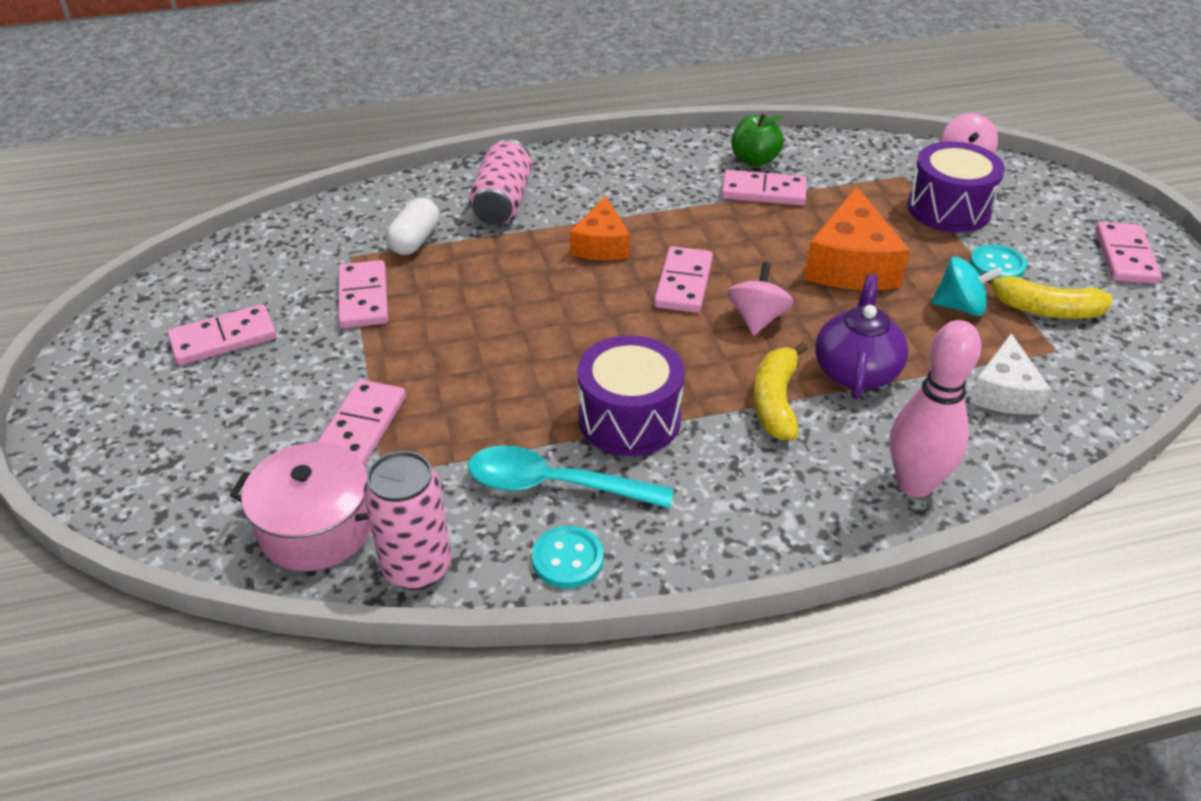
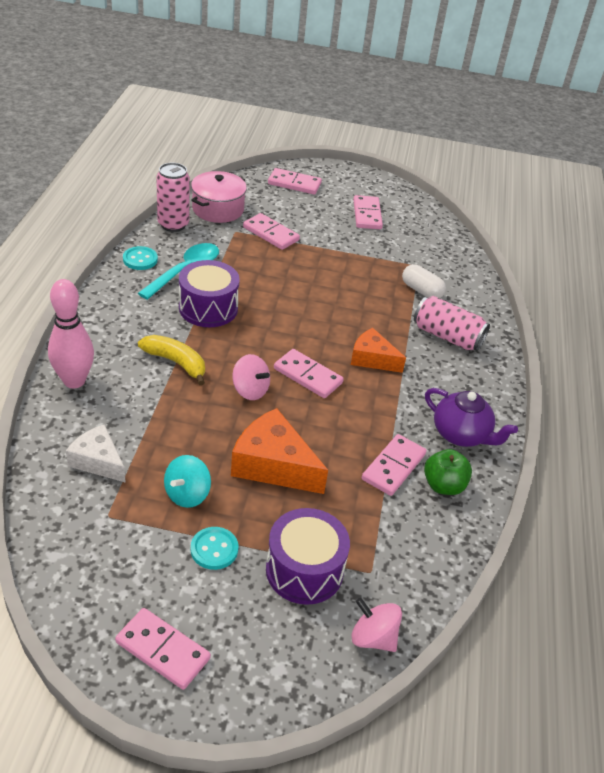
camera: 110 degrees right, 0 degrees up
pink domino [338,260,388,328] -> pink domino moved to [268,168,322,195]
purple teapot [815,274,908,399] -> purple teapot moved to [425,388,518,447]
yellow banana [981,271,1113,319] -> none

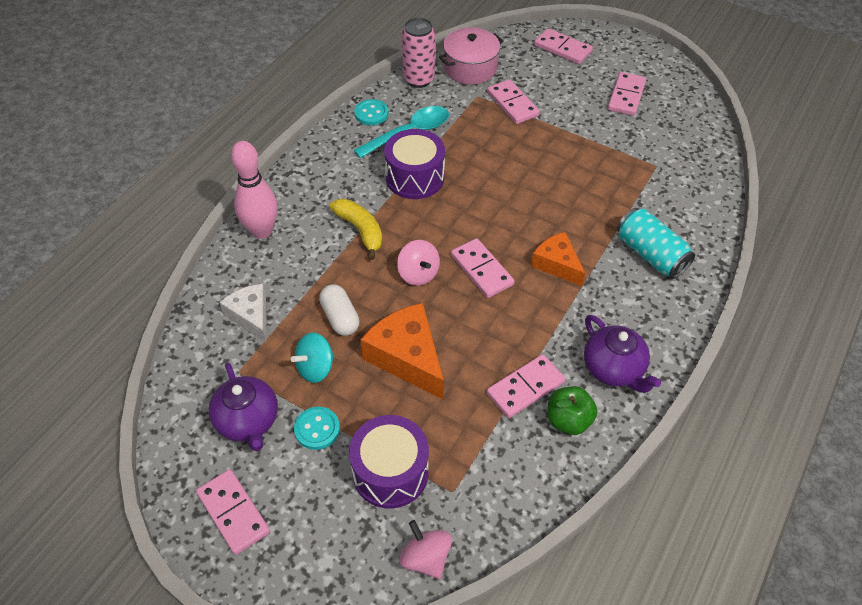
camera: 25 degrees right, 10 degrees up
white capsule [402,264,446,298] -> white capsule moved to [319,285,360,336]
pink can [414,296,490,351] -> turquoise can [617,208,695,279]
none -> purple teapot [209,362,278,451]

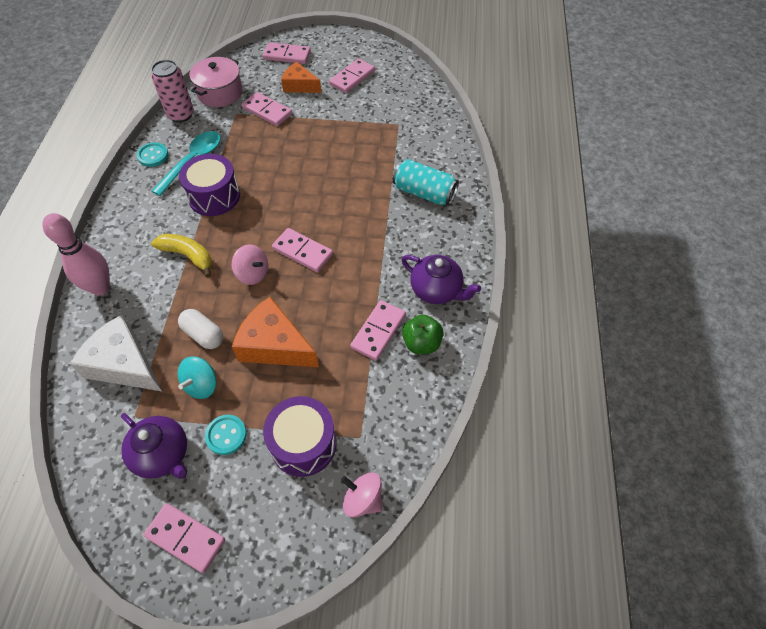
camera: 25 degrees left, 5 degrees up
white cheese [219,284,266,343] -> white cheese [70,315,162,391], size x1.56
orange cheese [531,232,585,286] -> orange cheese moved to [281,62,321,93]
pink domino [608,72,646,116] -> pink domino turned 45 degrees clockwise [329,58,375,93]

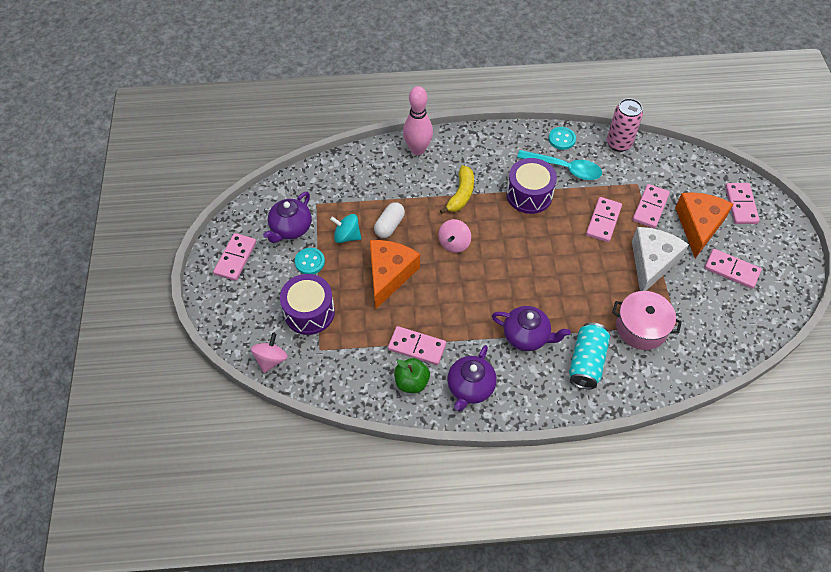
camera: 80 degrees right, 0 degrees up
white cheese [70,315,162,391] -> white cheese moved to [632,227,689,291]
pink pot [190,57,243,107] -> pink pot moved to [612,291,682,350]
pink domino [272,228,333,272] -> pink domino moved to [586,197,622,242]
orange cheese [281,62,321,93] -> orange cheese [675,192,733,258], size x1.56
none -> purple teapot [492,306,571,351]

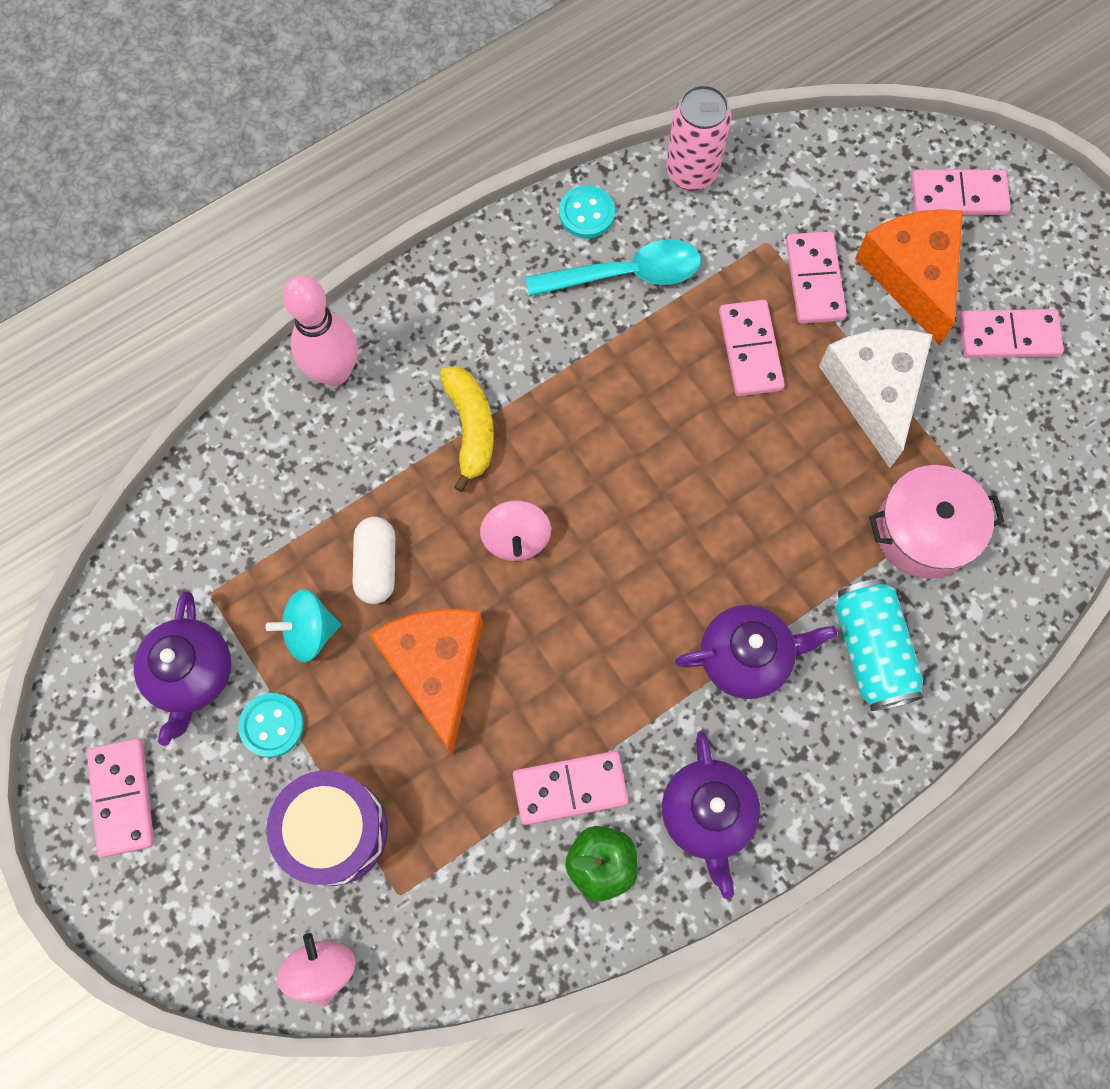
camera: 30 degrees left, 15 degrees up
purple drum [506,158,557,214] -> none
pink domino [725,183,760,224] -> pink domino turned 60 degrees counterclockwise [911,170,1011,215]

